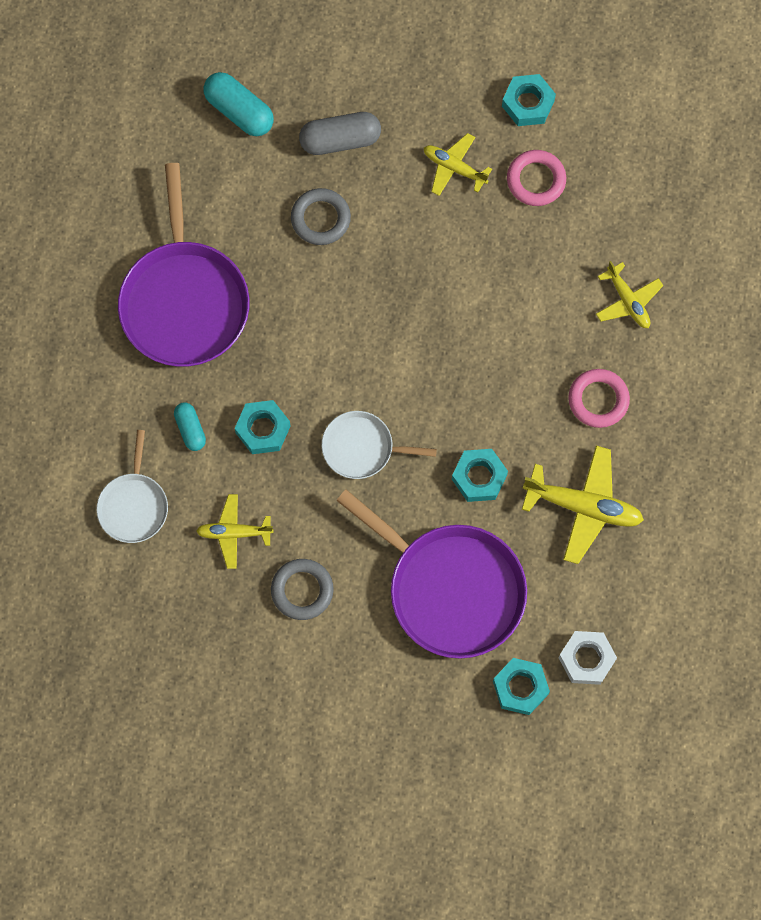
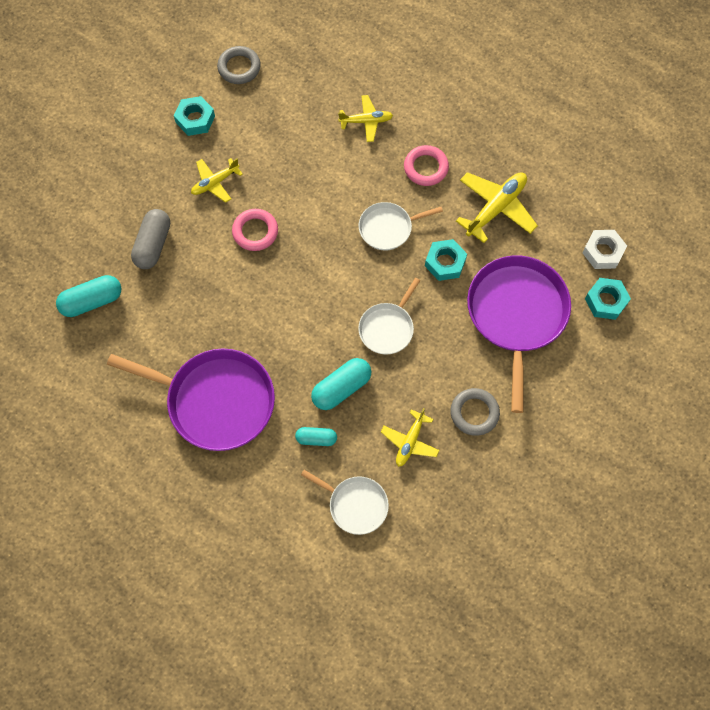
camera: 65 degrees left, 5 degrees down
turquoise nut [235,400,291,454] -> turquoise capsule [311,358,371,410]
grey ring [291,188,351,245] -> grey ring moved to [217,46,261,84]
purple pan [336,490,527,659] -> purple pan turned 60 degrees counterclockwise [467,255,571,413]
pink ring [507,150,566,206] -> pink ring moved to [232,209,278,251]
none -> white pan [359,202,443,250]

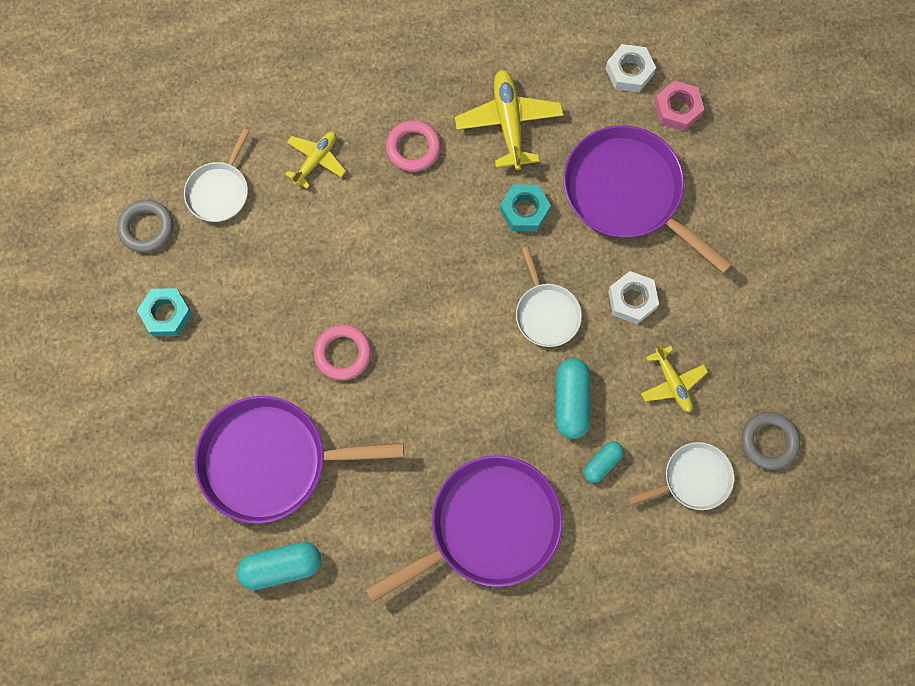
camera: 50 degrees left, 5 degrees up
turquoise capsule [56,275,121,317] -> turquoise capsule turned 60 degrees clockwise [237,542,321,590]
grey capsule [131,209,170,269] -> purple pan [195,396,404,524]
yellow plane [191,158,243,203] -> none
white pan [359,202,443,250] -> white pan moved to [184,128,250,222]
grey ring [451,388,500,436] -> grey ring moved to [741,412,800,470]
turquoise nut [585,278,631,320] -> pink nut [654,80,704,131]
none -> white nut [608,271,659,324]

